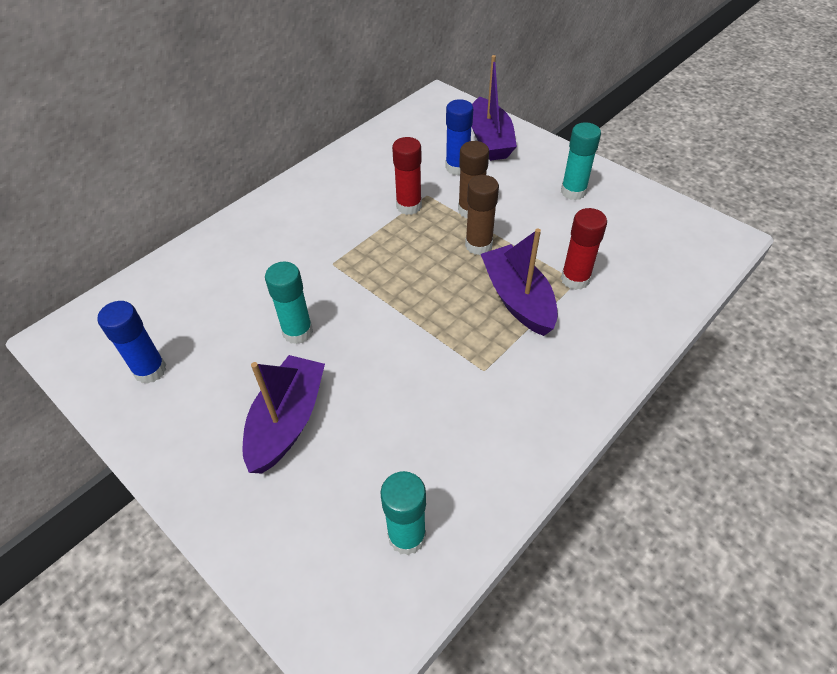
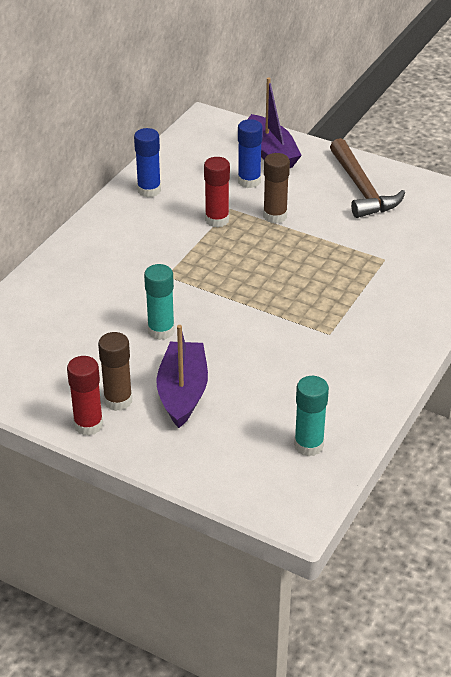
camera: 15 degrees left, 10 degrees down
blue glue stick [97,301,167,384] -> blue glue stick moved to [134,128,161,197]
brown glue stick [465,175,499,255] -> brown glue stick moved to [98,332,132,411]
purple boat [481,228,558,336] -> none
turquoise glue stick [561,122,601,200] -> brown hammer [330,138,405,218]
red glue stick [561,208,607,290] -> red glue stick moved to [67,356,103,436]

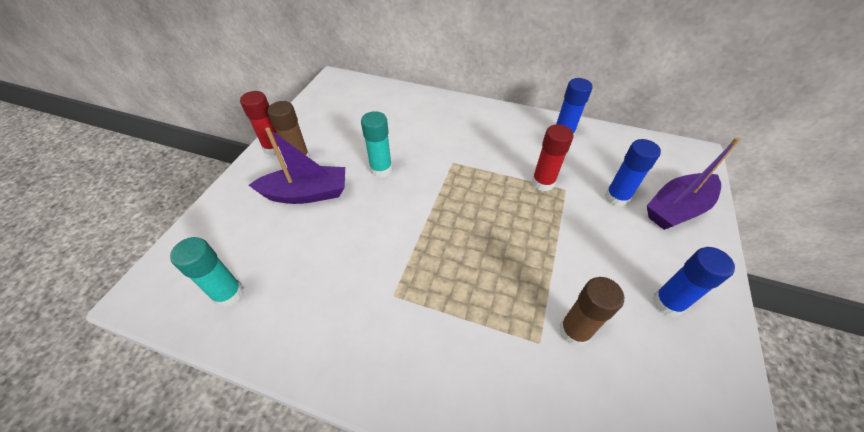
camera: 80 degrees right, 10 degrees up
brown glue stick [263,153,290,223] -> brown glue stick moved to [559,277,624,347]
brown hammer [330,138,405,218] -> blue glue stick [653,247,735,317]

